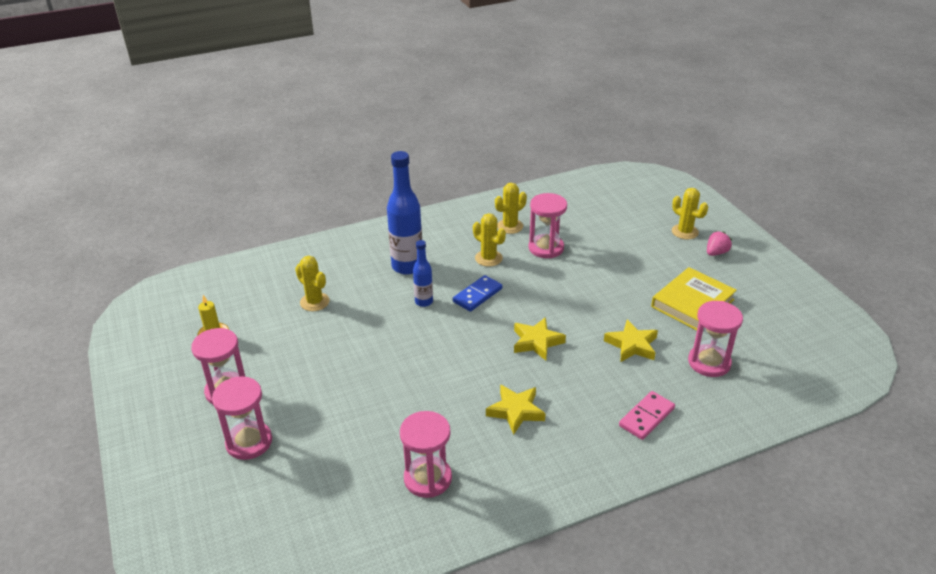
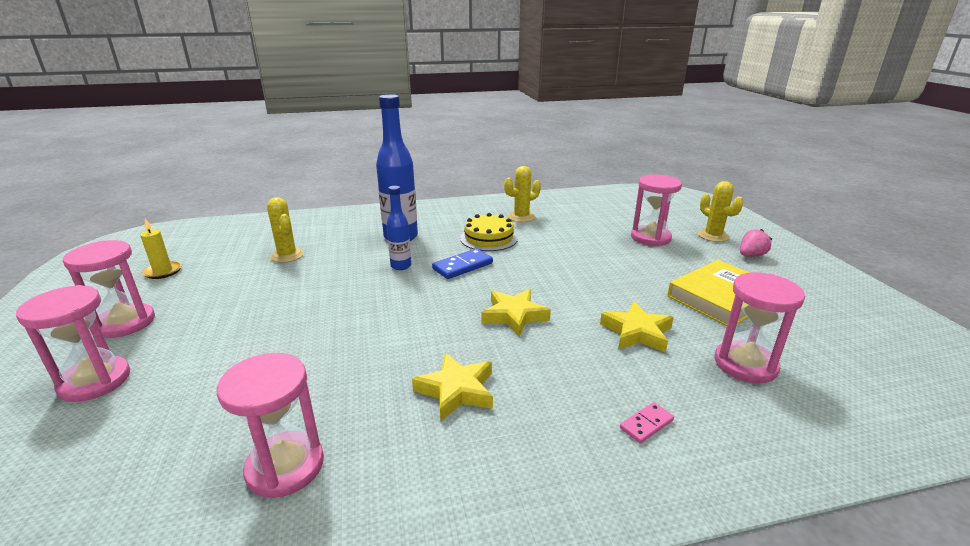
camera: 10 degrees right, 10 degrees down
yellow cactus [473,213,506,267] -> yellow cake [460,213,518,251]
pink hourglass [529,193,567,258] -> pink hourglass moved to [631,175,682,246]
pink domino [619,391,675,440] -> pink domino [620,402,674,443], size x0.60

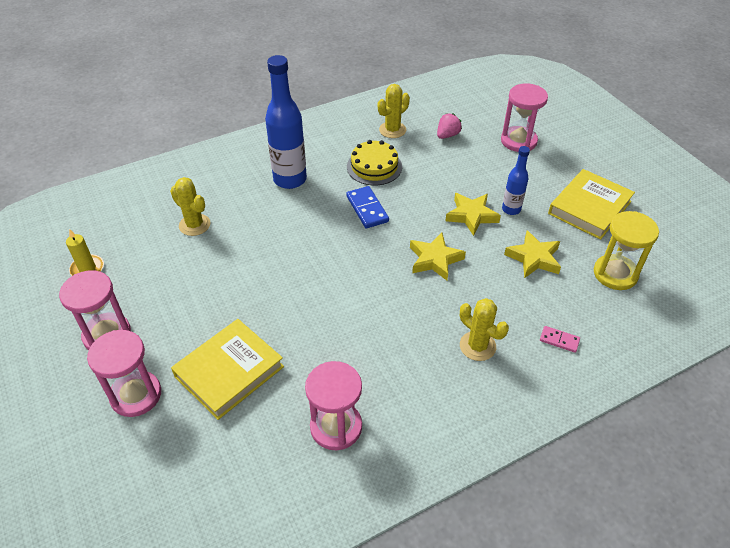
camera: 15 degrees left, 20 degrees up
blue bottle [387,186,411,270] -> blue bottle moved to [502,146,530,215]
yellow star [412,353,493,421] -> yellow star moved to [445,193,501,236]
blue domino [432,248,493,279] -> blue domino turned 60 degrees counterclockwise [346,186,389,228]
pink domino [620,402,674,443] -> pink domino turned 75 degrees clockwise [540,326,580,353]
yellow cactus [698,181,744,242] -> yellow cactus moved to [460,298,509,361]
pink hourglass [715,272,805,384] -> yellow hourglass [594,211,659,290]
pink strawberry [740,229,772,256] -> pink strawberry moved to [437,113,462,139]
none -> yellow book [171,319,284,420]

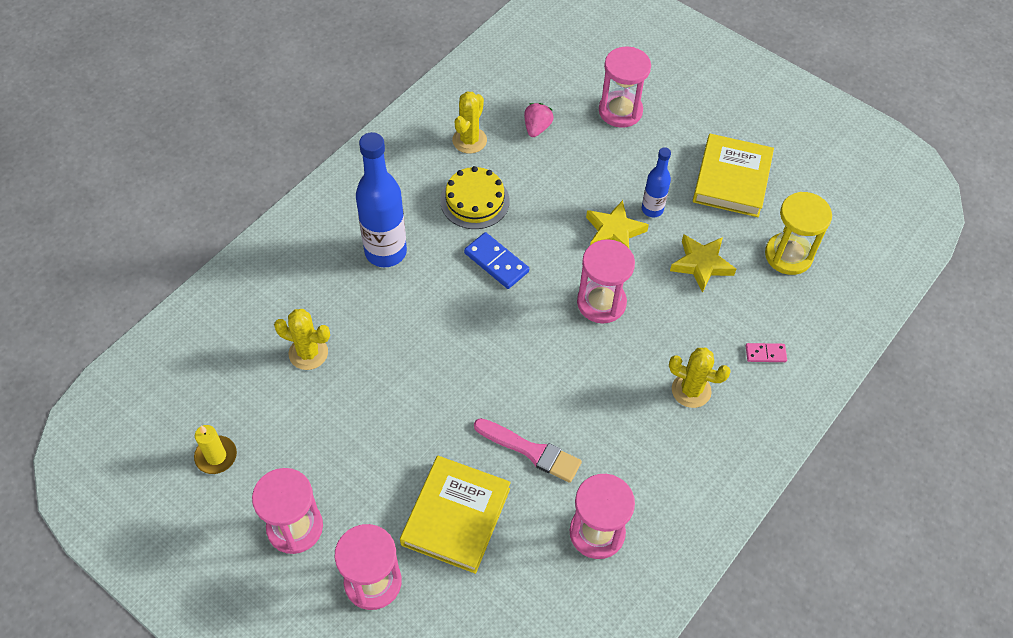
camera: 25 degrees left, 10 degrees up
yellow star [410,233,466,280] -> pink hourglass [577,239,635,323]
none -> pink brush [474,418,582,483]

